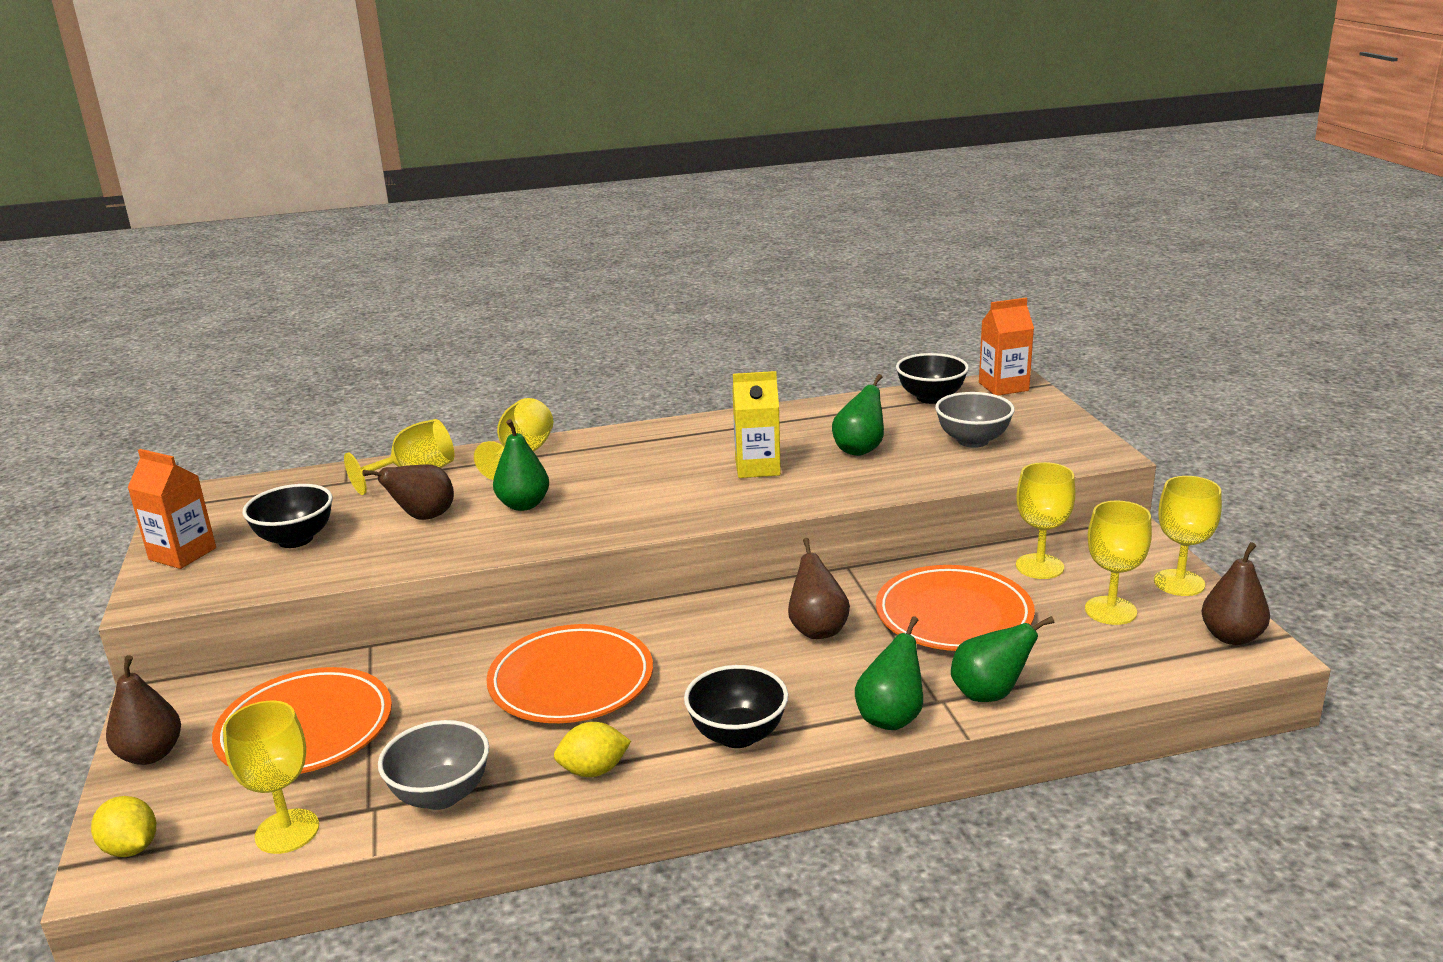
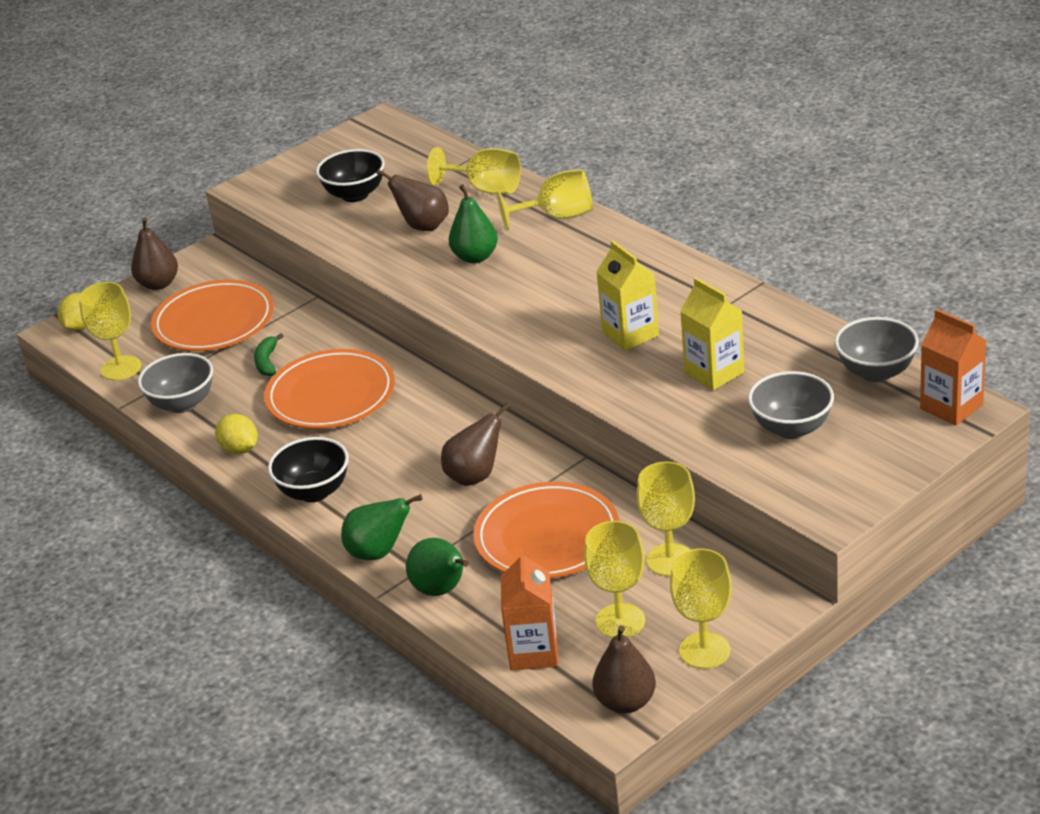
camera: 65 degrees right, 10 degrees up
orange carton [127,449,216,569] -> orange carton moved to [501,549,558,671]
green pear [832,374,884,456] -> yellow carton [680,278,744,390]
black bowl [896,353,969,404] -> grey bowl [835,317,919,382]
none -> green banana [254,333,284,376]

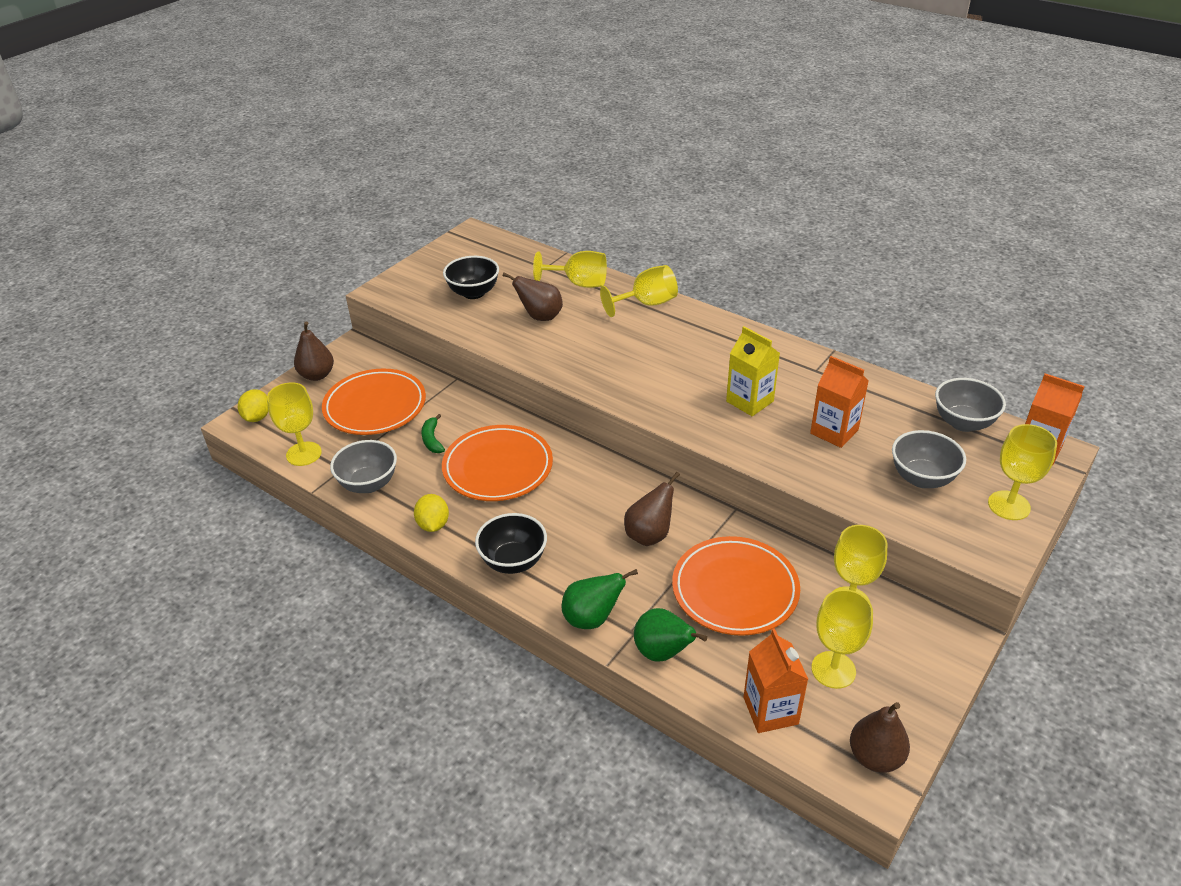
camera: 15 degrees left, 5 degrees up
yellow lemon [215,414,258,454] -> yellow lemon turned 45 degrees clockwise [414,494,449,532]
green pear [449,184,498,263] -> none
yellow goblet [670,549,732,669] -> yellow goblet moved to [988,424,1057,520]
yellow carton [680,278,744,390] -> orange carton [810,356,869,448]

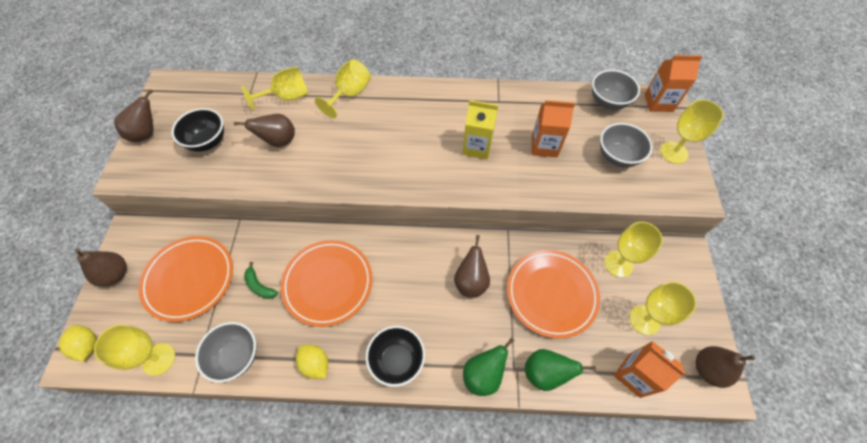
camera: 35 degrees left, 20 degrees up
none -> brown pear [114,89,153,142]

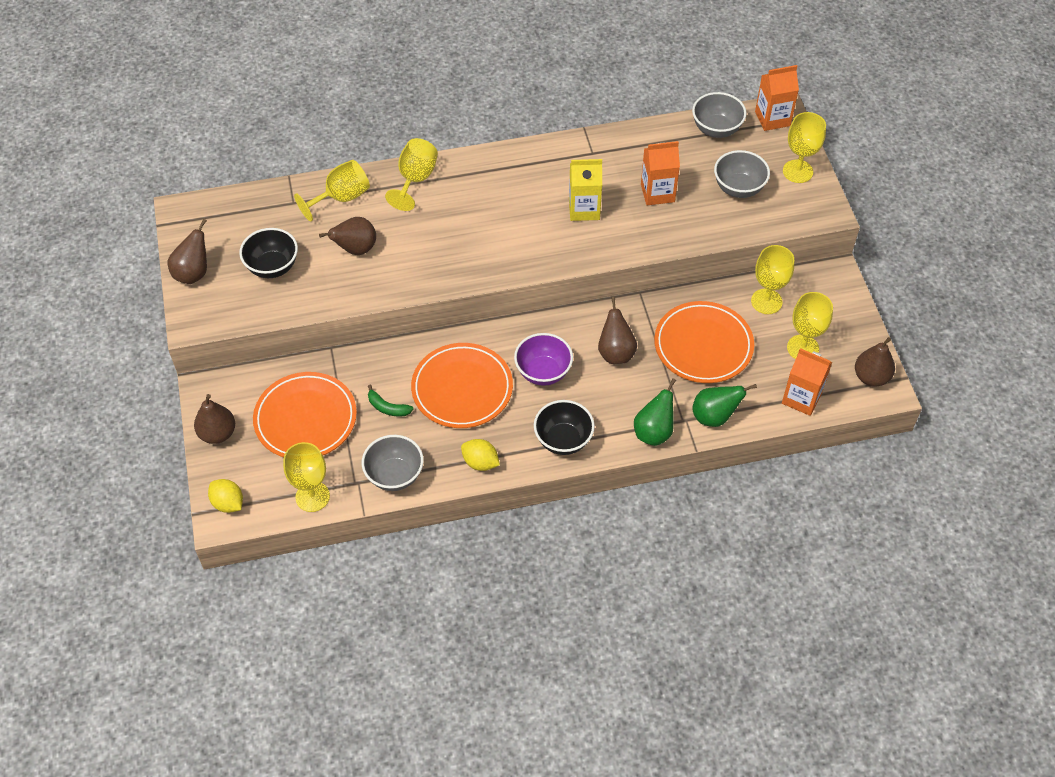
camera: 15 degrees left, 5 degrees down
none -> purple bowl [514,333,573,386]

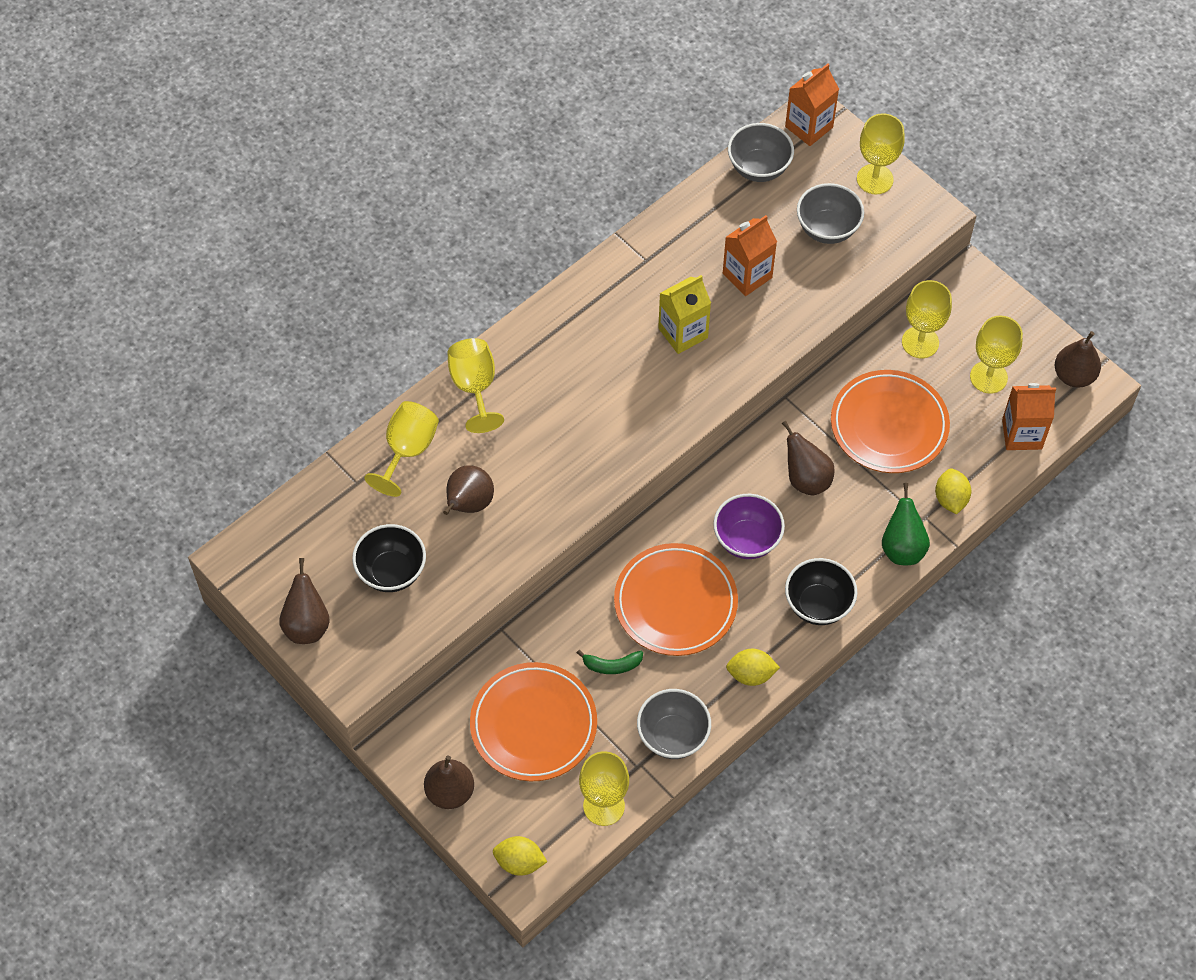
camera: 30 degrees left, 5 degrees up
green pear [692,384,757,427] -> yellow lemon [935,468,971,514]

